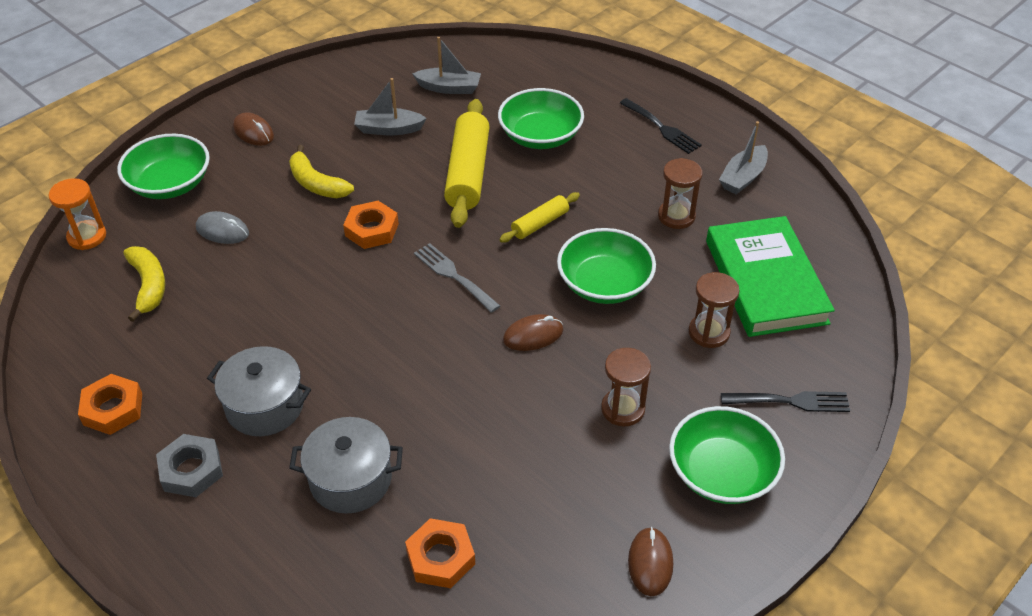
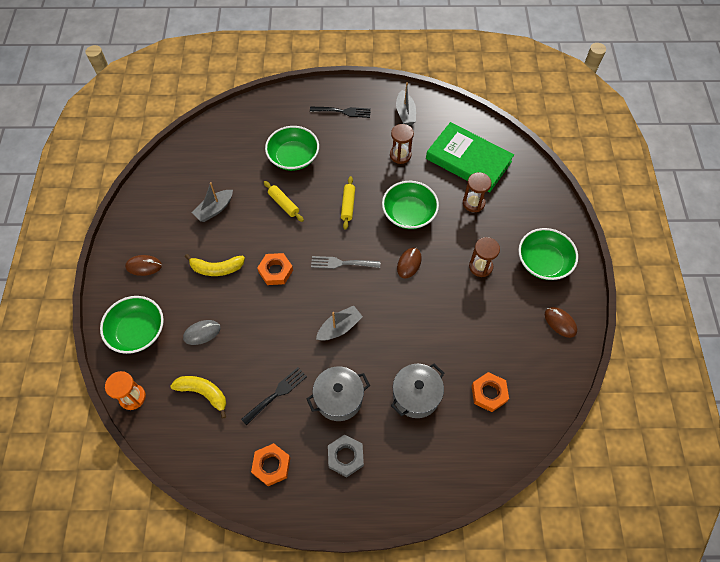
camera: 45 degrees left, 15 degrees up
grey boat [412,37,481,94] -> grey boat moved to [316,306,363,341]
yellow rolling pin [444,99,490,228] -> yellow rolling pin [264,181,304,222], size x0.53
black fork [721,391,850,412] -> black fork moved to [241,367,307,426]

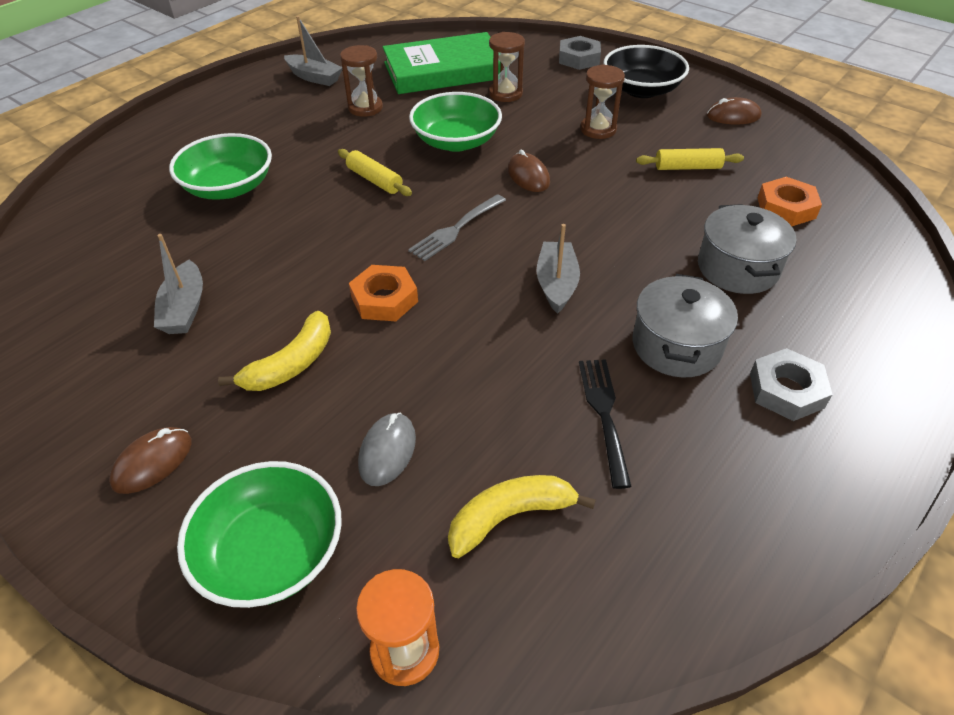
camera: 50 degrees left, 15 degrees down
orange nut [251,443,290,486] -> none
yellow rolling pin [264,181,304,222] -> yellow rolling pin moved to [636,148,744,170]
black fork [310,106,371,118] -> none
green bowl [518,228,578,280] -> black bowl [604,45,689,98]
none -> grey nut [559,36,601,70]

